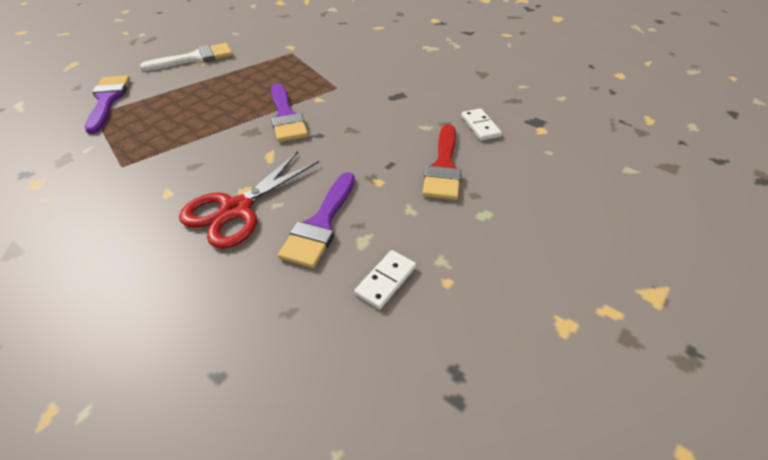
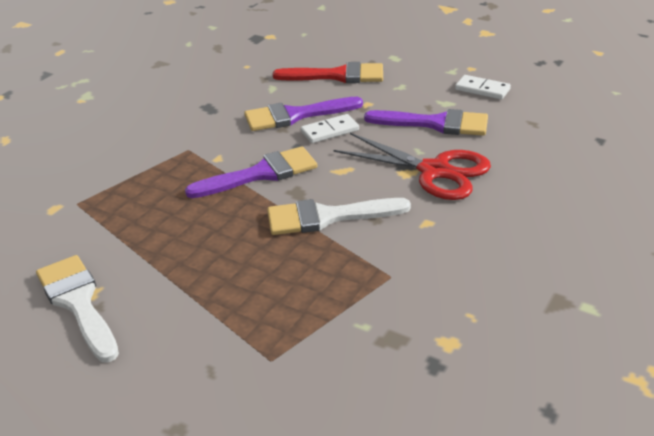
camera: 95 degrees left, 10 degrees down
purple brush [85,75,130,134] -> purple brush moved to [244,97,363,131]
white domino [461,108,502,141] -> white domino moved to [301,114,359,143]
none -> white brush [267,198,411,235]

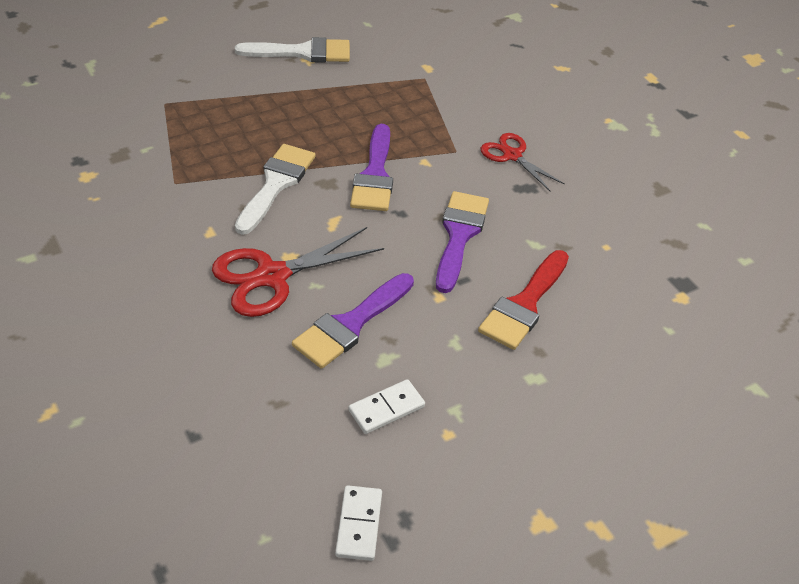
camera: 115 degrees right, 10 degrees up
white domino [301,114,359,143] -> white domino moved to [335,485,382,561]
none -> red scissors [481,133,565,191]

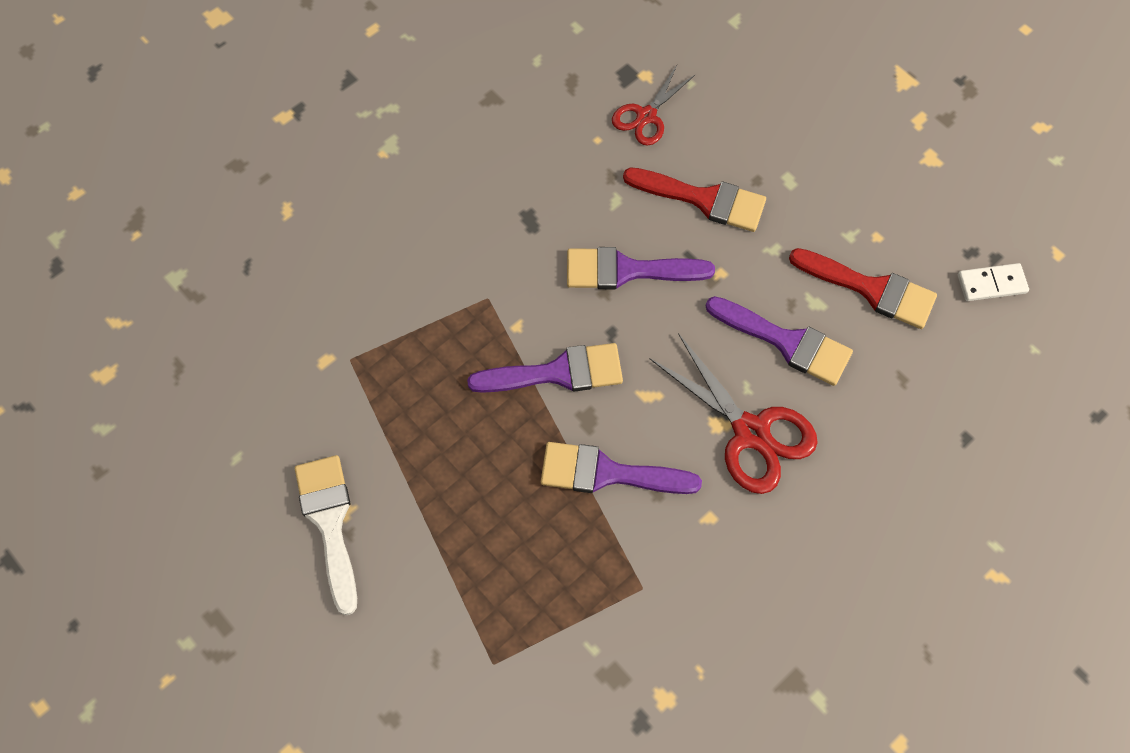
camera: 100 degrees left, 20 degrees up
white brush [235,144,315,235] -> purple brush [541,442,702,494]
white domino [348,379,425,434] -> red brush [789,248,937,329]
red scissors [481,133,565,191] -> red scissors moved to [612,65,695,146]

